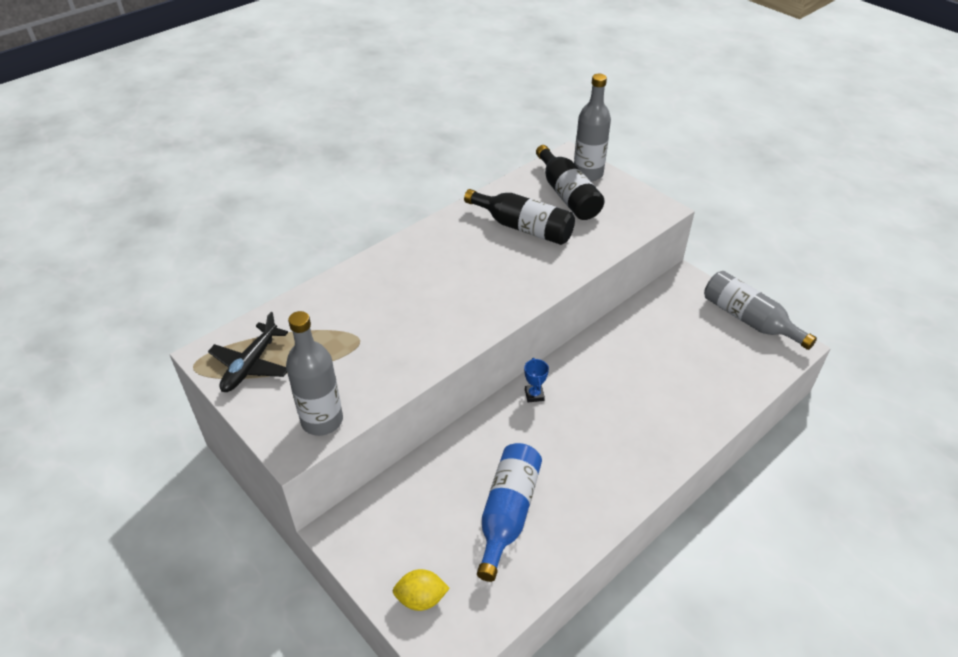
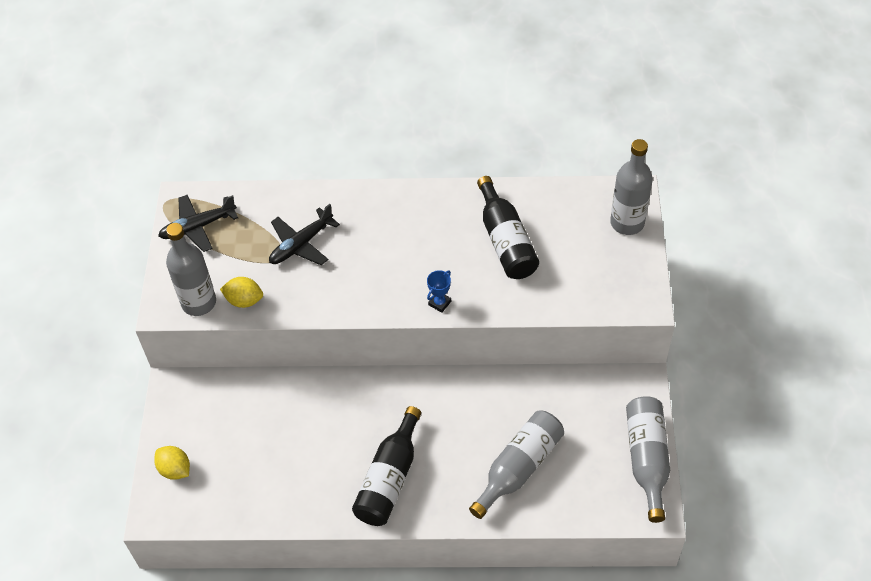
camera: 45 degrees right, 10 degrees up
blue bottle [477,443,542,582] -> none
blue trophy [524,358,549,402] -> blue trophy moved to [427,270,451,313]
black bottle [536,145,604,220] -> black bottle moved to [352,406,421,526]
none -> yellow lemon [220,277,263,308]
none -> black plane [269,204,340,265]
none -> grey bottle [469,411,564,519]

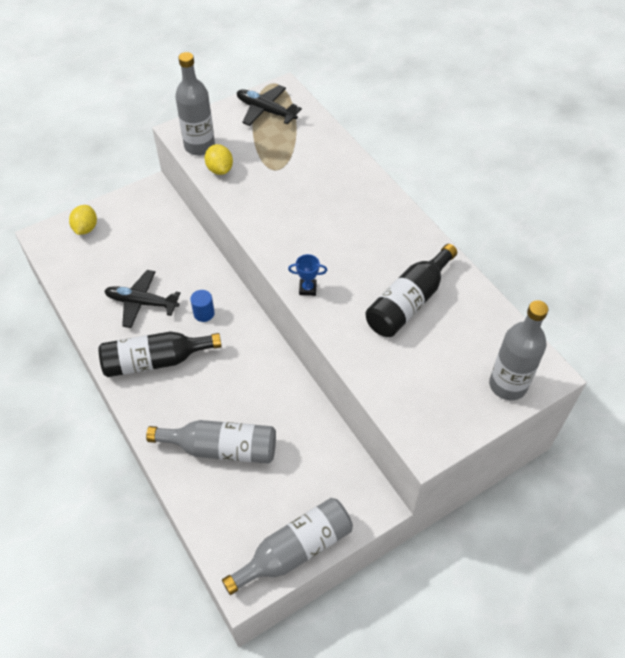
camera: 55 degrees right, 0 degrees up
black plane [269,204,340,265] -> black plane moved to [104,270,180,328]
none -> blue cylinder [190,290,215,322]

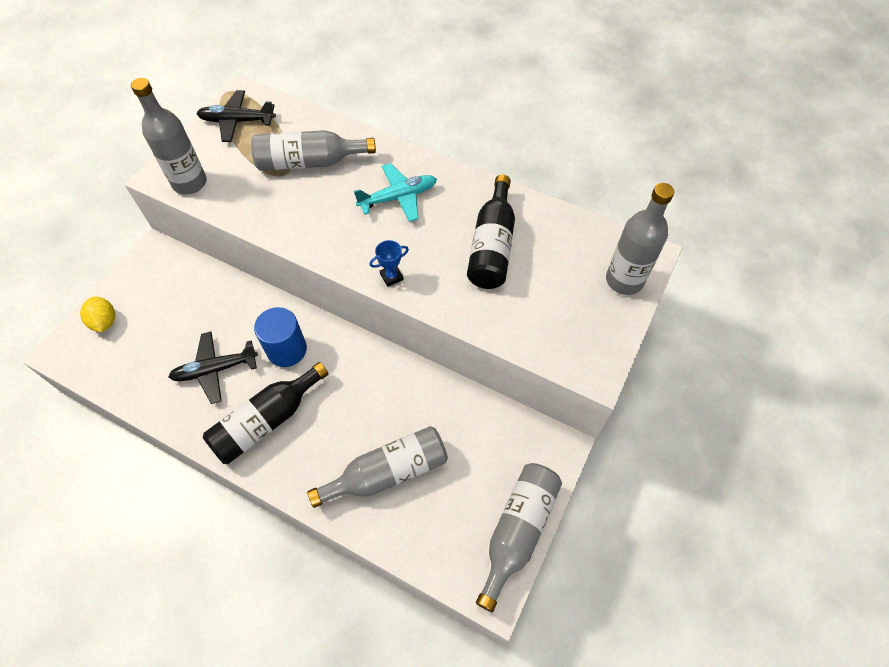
camera: 30 degrees left, 5 degrees up
blue cylinder [190,290,215,322] -> blue cylinder [254,307,307,367], size x1.73
yellow lemon [205,144,233,175] -> none
none -> grey bottle [251,130,376,171]
none -> turquoise plane [354,163,437,222]

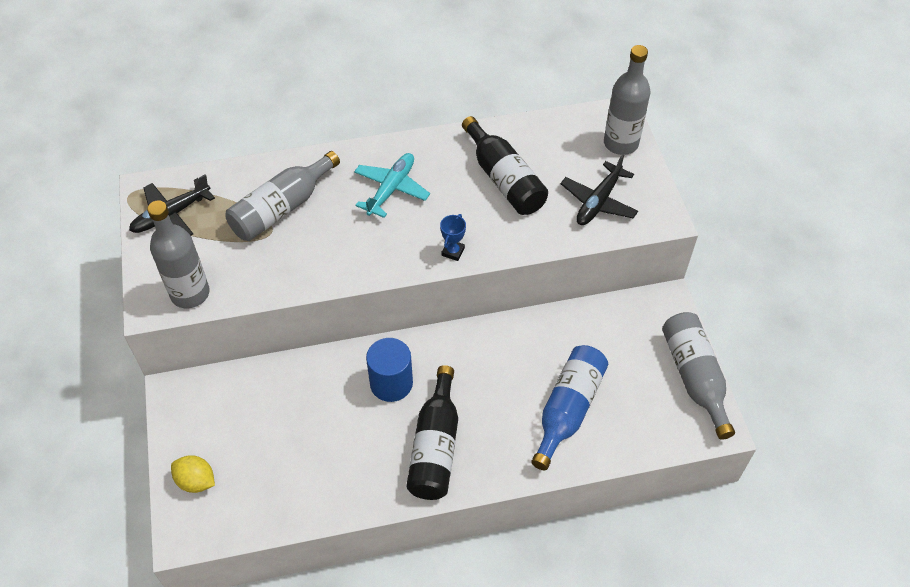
camera: 40 degrees left, 5 degrees down
black plane [168,332,258,404] -> black plane moved to [561,154,638,225]
grey bottle [307,426,448,508] -> blue bottle [531,345,608,470]

